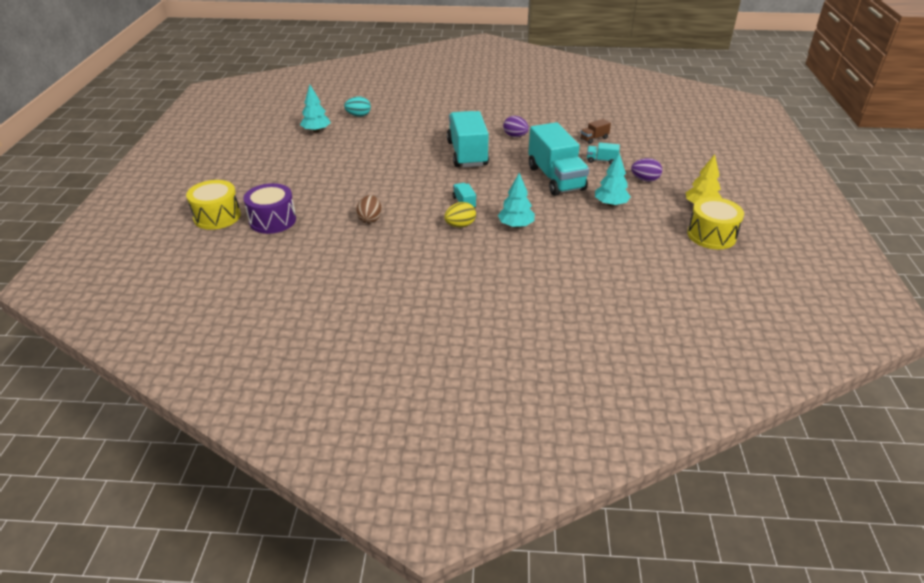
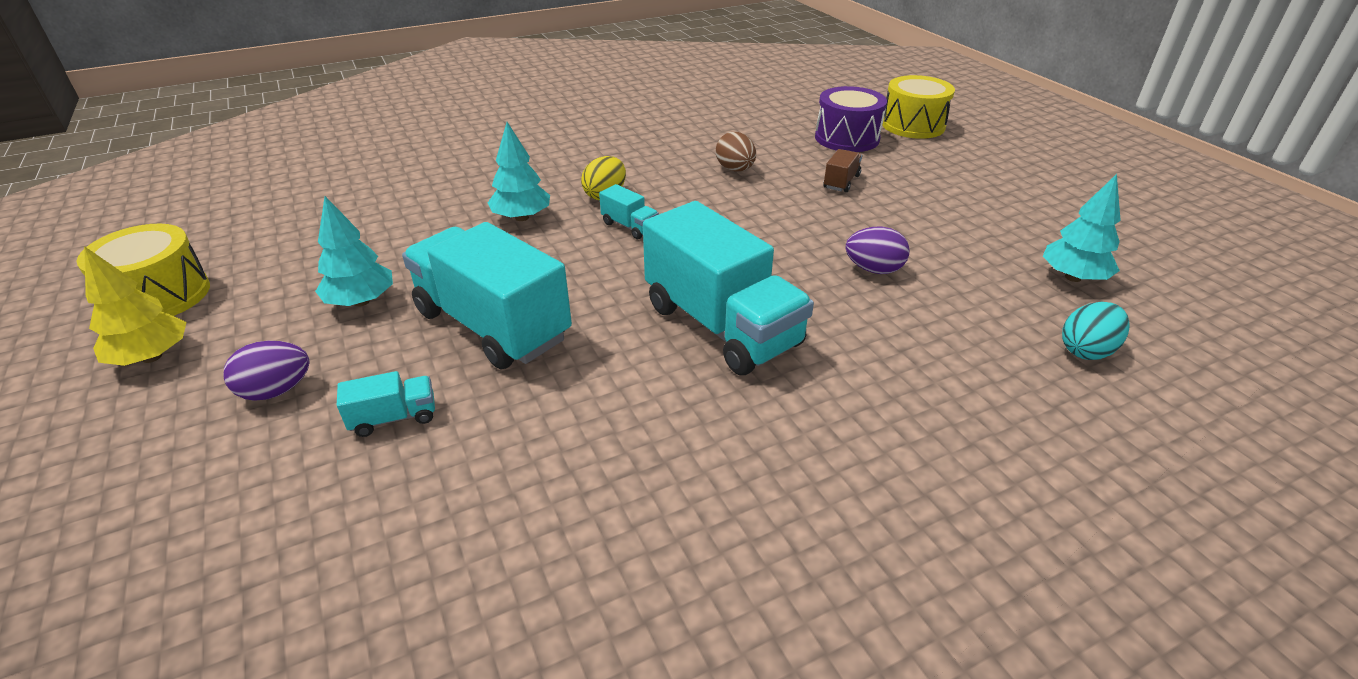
camera: 150 degrees right, 0 degrees up
purple egg [503,116,529,137] -> purple egg moved to [846,227,910,274]
brown truck [580,119,611,144] -> brown truck moved to [823,149,862,192]

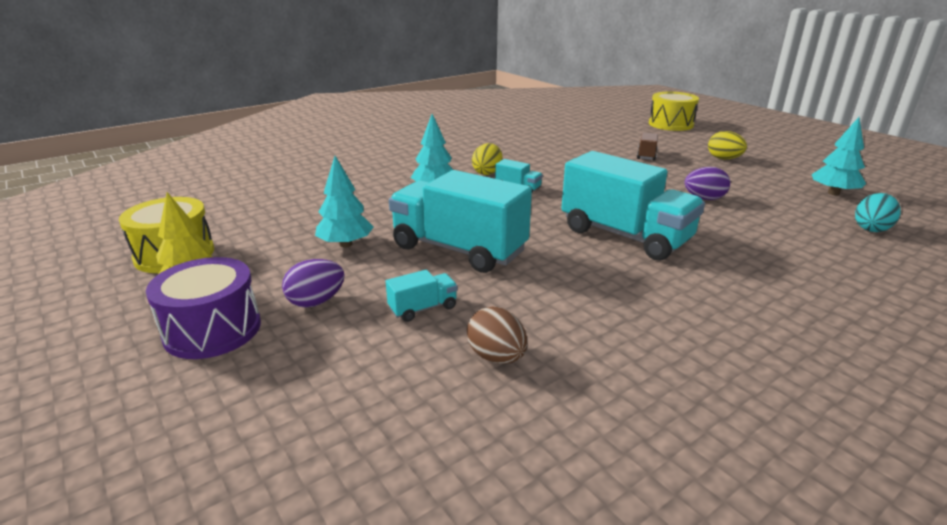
camera: 10 degrees left, 10 degrees down
brown egg [716,132,756,172] -> brown egg moved to [467,307,528,364]
purple drum [815,86,887,152] -> purple drum moved to [146,257,261,359]
none -> yellow egg [708,131,747,159]

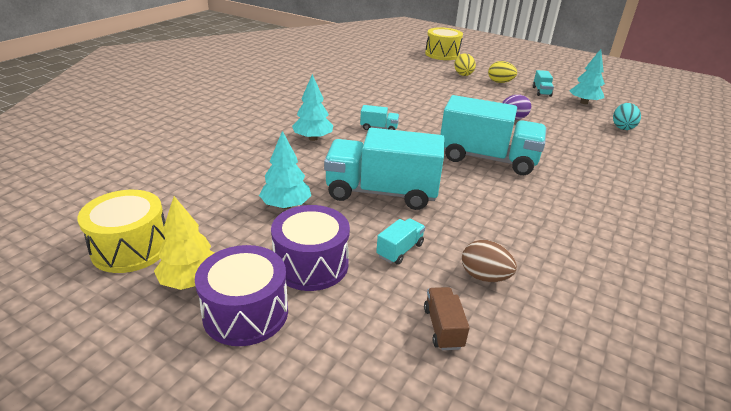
camera: 25 degrees left, 5 degrees up
purple egg [282,259,345,308] -> purple drum [271,205,350,291]
yellow egg [472,143,502,175] -> yellow egg moved to [454,53,476,76]
brown truck [637,133,658,161] -> brown truck moved to [424,287,470,350]
none -> turquoise truck [533,70,554,97]

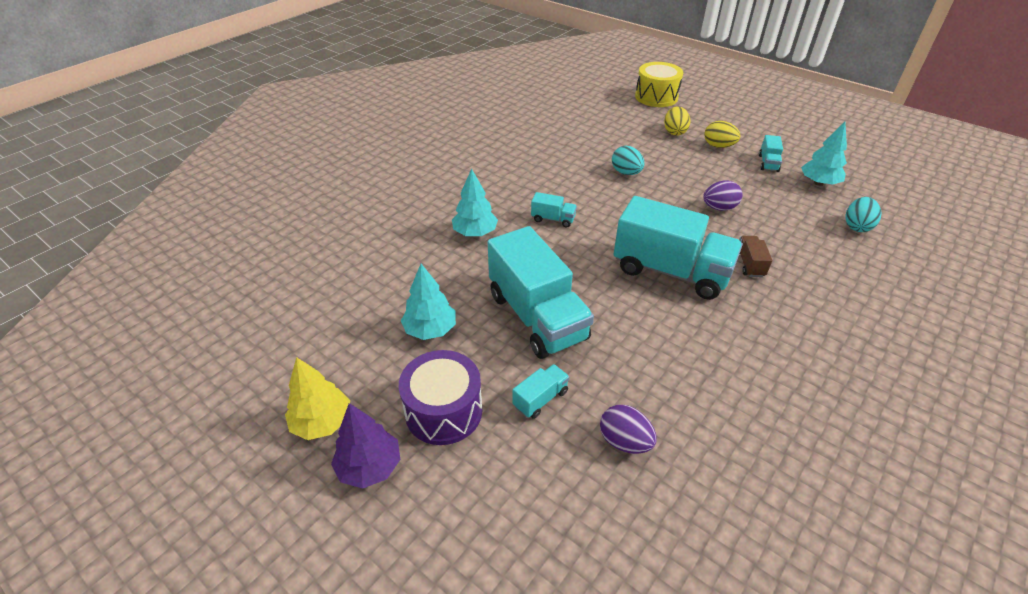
camera: 10 degrees right, 10 degrees up
yellow drum [78,190,165,273] -> none
purple drum [195,245,288,346] -> purple tree [331,403,400,489]
turquoise truck [324,128,444,210] -> turquoise truck turned 135 degrees counterclockwise [488,226,594,359]
brown truck [424,287,470,350] -> brown truck moved to [739,236,772,277]
brown egg [462,240,517,282] -> purple egg [600,405,657,454]
none -> turquoise egg [612,146,644,175]

